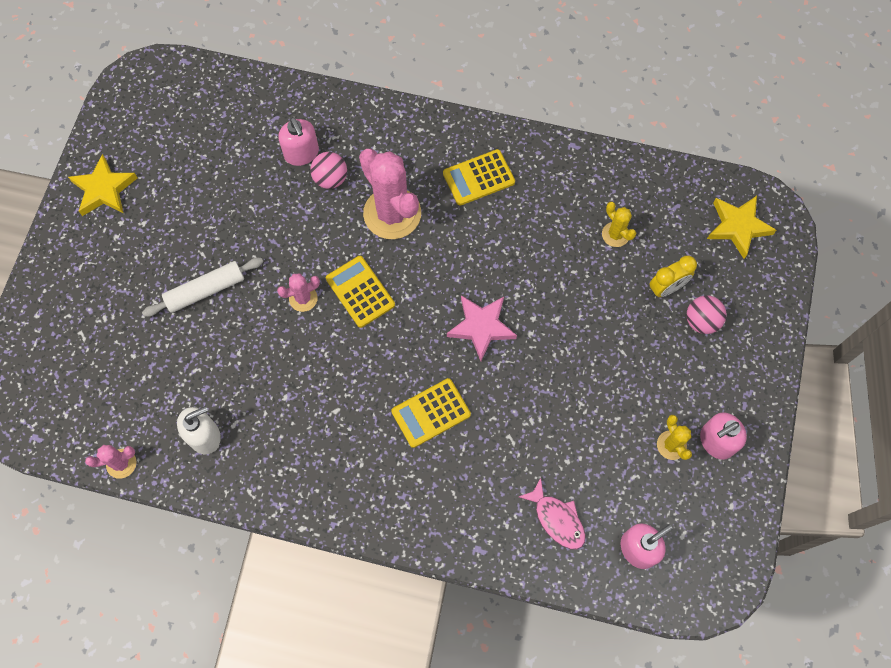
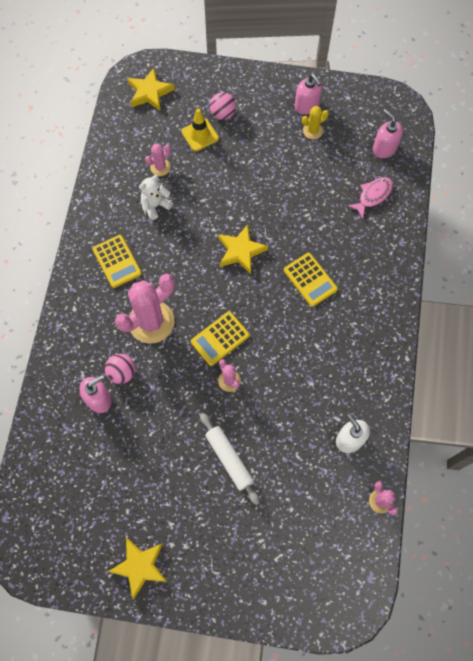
camera: 95 degrees left, 0 degrees up
pink star [447,295,517,361] -> yellow star [218,224,268,274]
yellow cactus [602,202,636,247] -> pink cactus [145,143,171,176]
yellow clock [649,256,697,297] -> yellow traffic cone [181,108,219,151]
none -> white teddy bear [139,175,173,220]

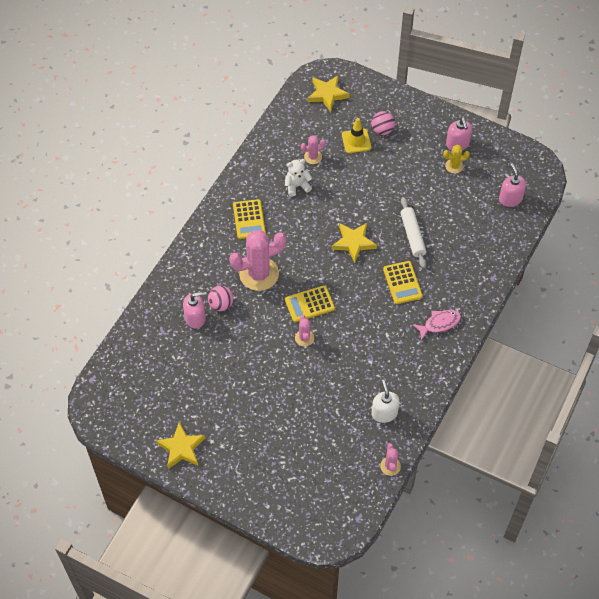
camera: 20 degrees right, 10 degrees down
white rolling pin [200,413,260,505] -> white rolling pin moved to [401,197,426,268]
pink fish [348,177,393,218] -> pink fish moved to [413,310,461,341]

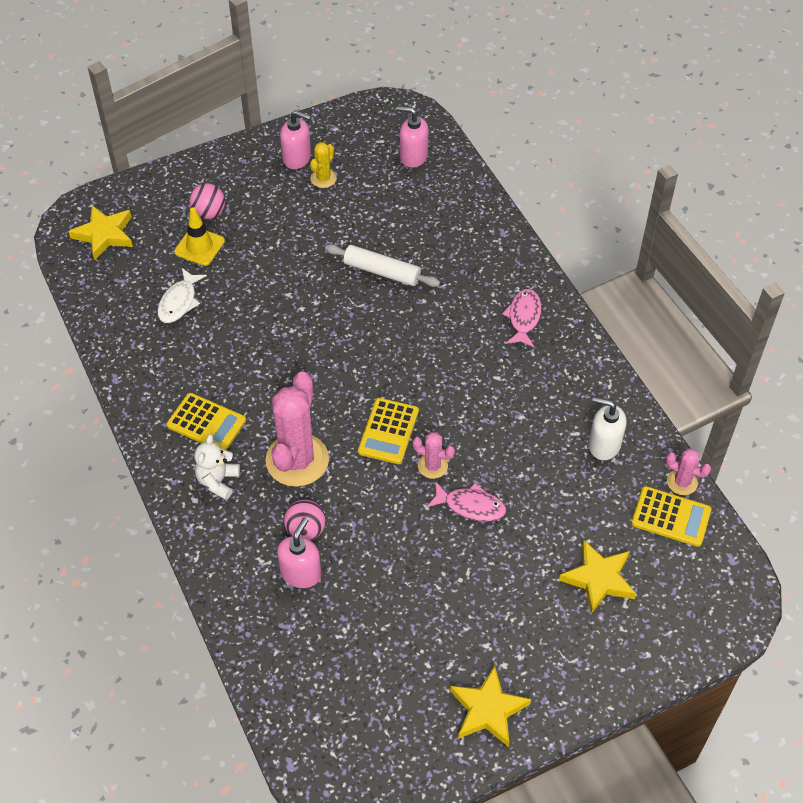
camera: 55 degrees left, 5 degrees down
white teddy bear [285,159,312,197] -> white teddy bear moved to [194,434,240,500]
pink cactus [301,135,326,164] -> white fish [157,268,207,323]
yellow star [332,223,377,263] -> yellow star moved to [559,540,636,614]
yellow calculator [383,261,423,304] -> yellow calculator moved to [631,486,712,547]
none -> pink fish [427,481,506,522]

